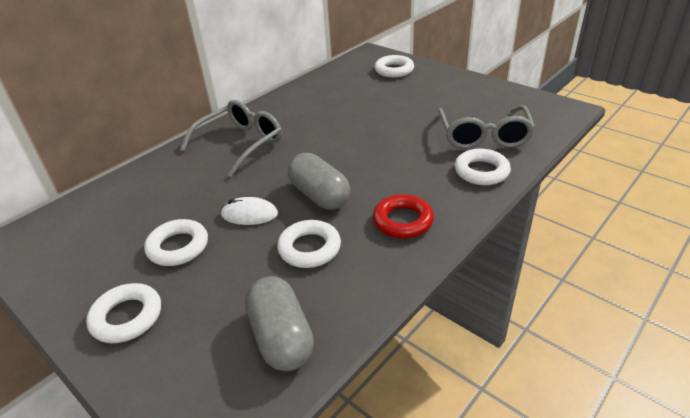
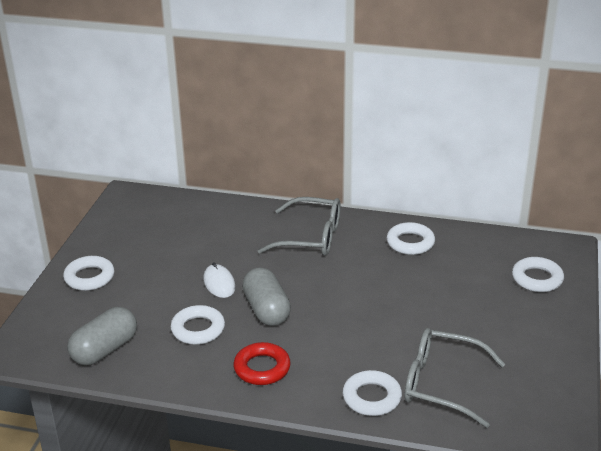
camera: 60 degrees right, 5 degrees down
white ring [144,219,208,266] -> white ring moved to [387,222,435,255]
grey capsule [288,153,350,210] -> grey capsule turned 45 degrees counterclockwise [242,267,291,326]
grey glasses [438,105,535,149] -> grey glasses turned 45 degrees clockwise [404,328,505,428]

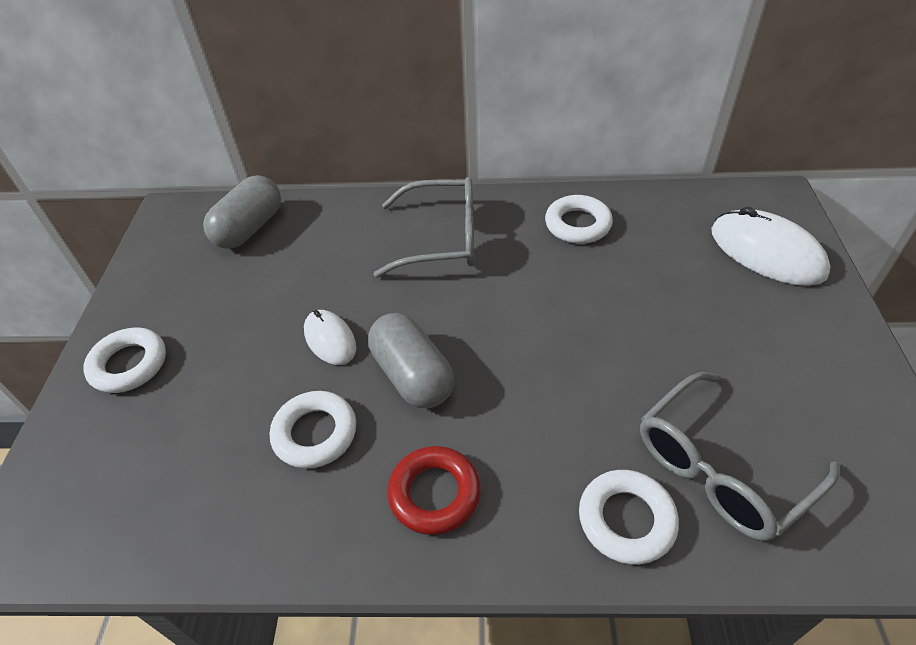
camera: 10 degrees left, 15 degrees up
grey capsule [67,307,137,365] -> grey capsule moved to [203,175,281,249]
grey glasses [404,328,505,428] -> grey glasses turned 45 degrees counterclockwise [640,372,840,541]
white ring [512,257,564,292] -> white mouse [711,207,831,286]

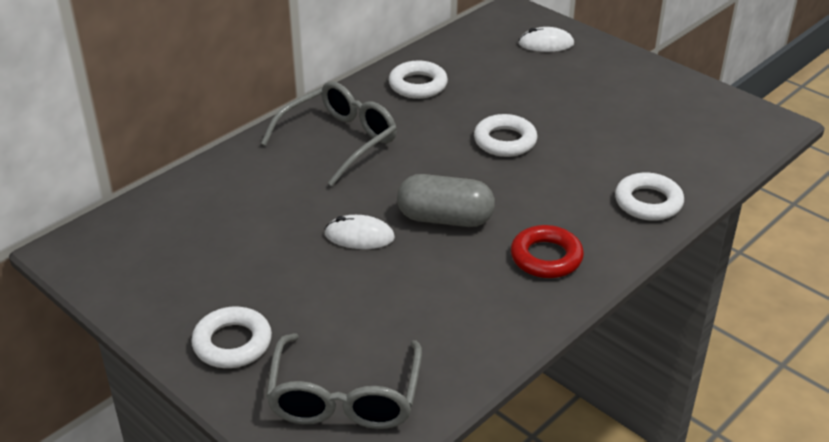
camera: 50 degrees left, 10 degrees down
grey capsule [203,175,281,249] -> none
white ring [270,391,356,469] -> white ring moved to [474,114,537,157]
grey glasses [640,372,840,541] -> grey glasses moved to [266,333,422,429]
white mouse [711,207,831,286] -> white mouse [518,27,574,52], size x0.59

